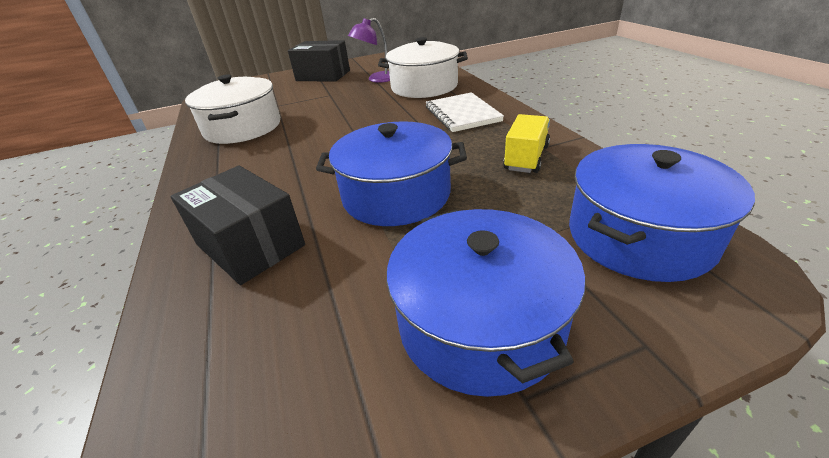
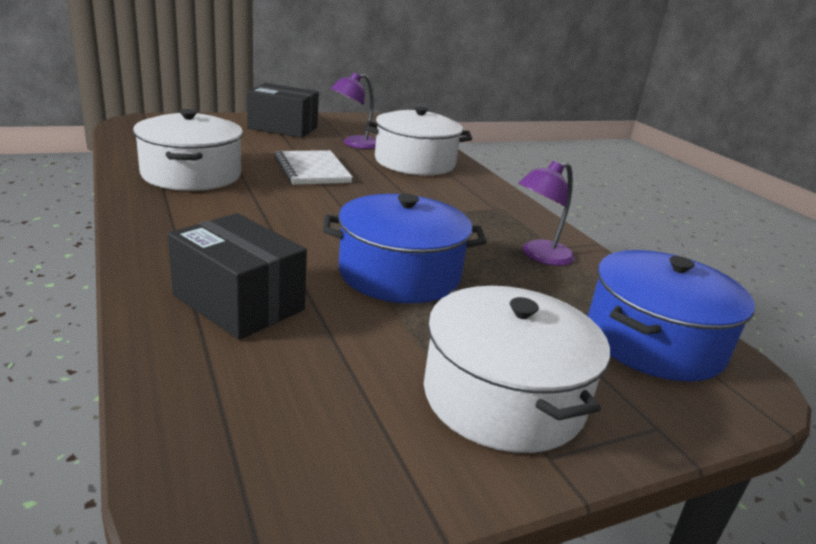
camera: 10 degrees left, 10 degrees down
blue pot [386,209,586,397] -> white pot [424,286,610,453]
white notebook [426,92,504,132] -> white notebook moved to [274,150,353,185]
yellow truck [503,114,550,173] -> purple lamp [518,161,575,266]

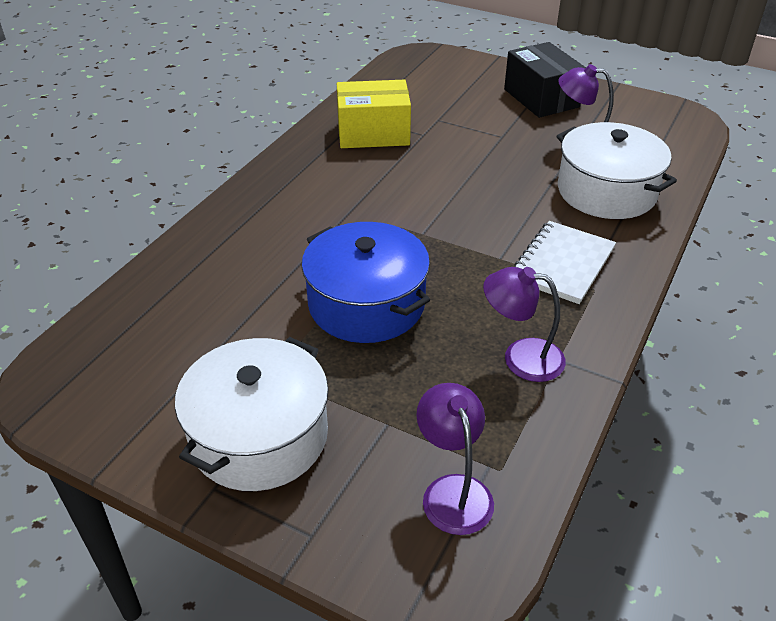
camera: 55 degrees right, 15 degrees up
white pot [133,109,243,191] -> yellow box [337,80,411,148]
black box [168,213,307,340] -> none
white notebook [274,150,353,185] -> white notebook moved to [514,221,616,304]
blue pot [588,250,755,382] -> purple lamp [416,383,494,535]

